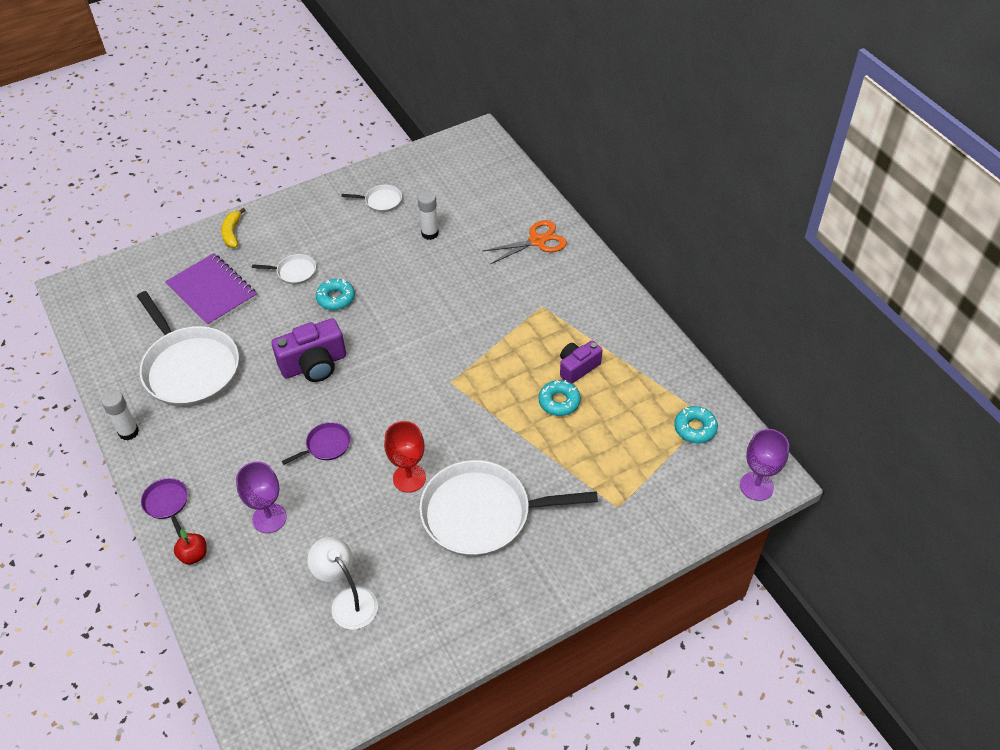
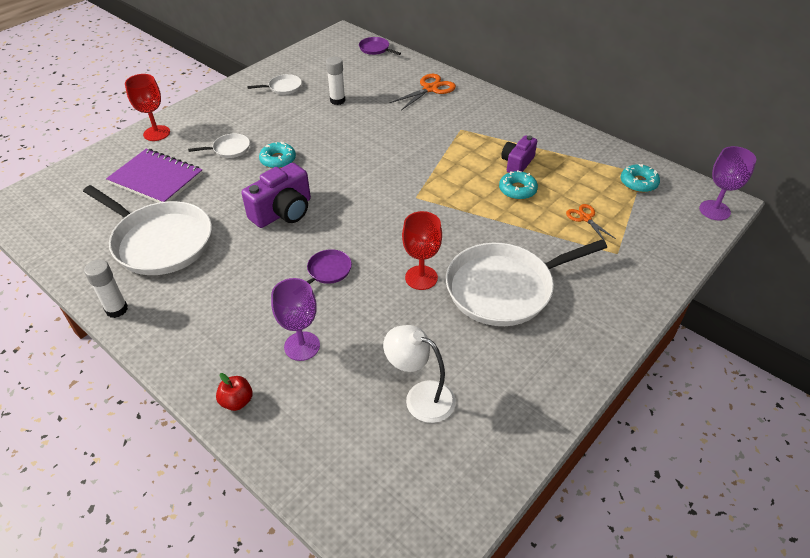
camera: 20 degrees left, 5 degrees down
purple pan [141,478,188,537] -> purple pan moved to [359,37,401,55]
yellow banana [221,208,245,248] -> red goblet [125,74,170,141]
none -> orange scissors [566,204,616,243]

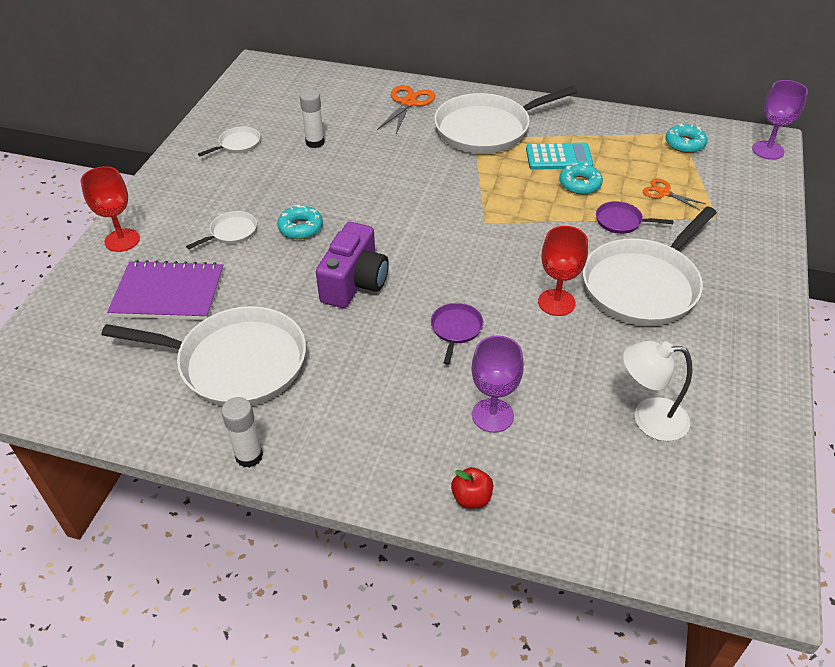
camera: 25 degrees left, 0 degrees up
purple pan [359,37,401,55] -> purple pan moved to [596,201,674,234]
purple camera [501,135,537,173] -> turquoise calculator [526,142,593,170]
none -> white pan [434,86,577,154]

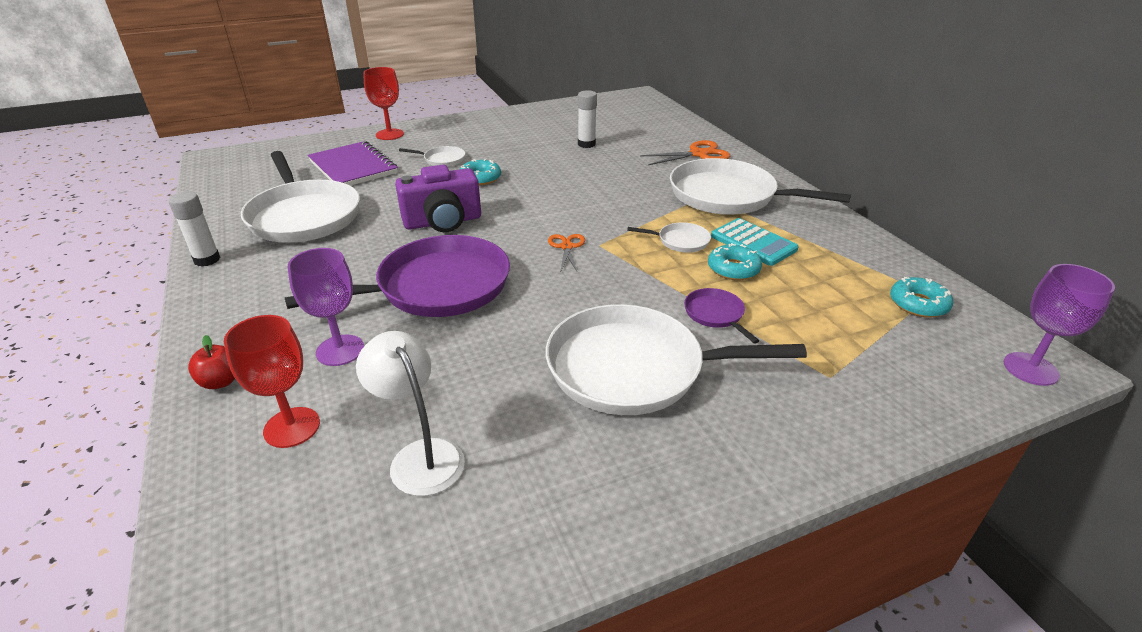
camera: 50 degrees right, 10 degrees down
white pan [198,126,260,156] -> white pan moved to [627,223,711,253]
purple pan [431,303,483,365] -> purple pan [285,235,510,317], size x2.31
red goblet [538,226,588,316] -> red goblet moved to [224,315,320,448]
orange scissors [643,179,706,210] -> orange scissors moved to [548,234,585,271]

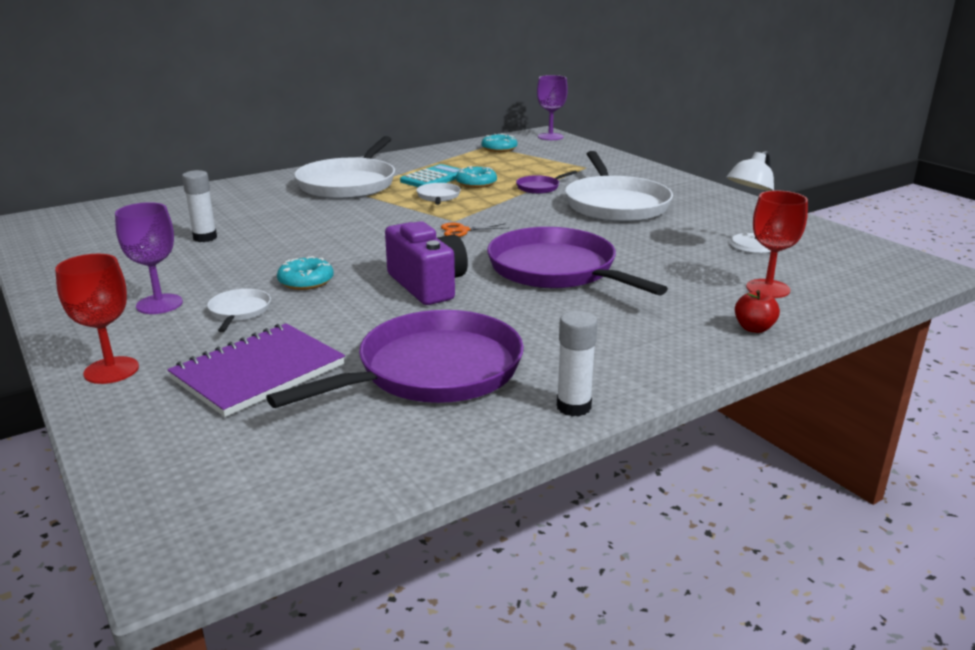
camera: 100 degrees left, 10 degrees down
white pan [241,151,360,243] -> purple pan [266,310,524,408]
purple goblet [288,248,364,366] -> purple goblet moved to [115,202,183,314]
orange scissors [640,140,730,165] -> none

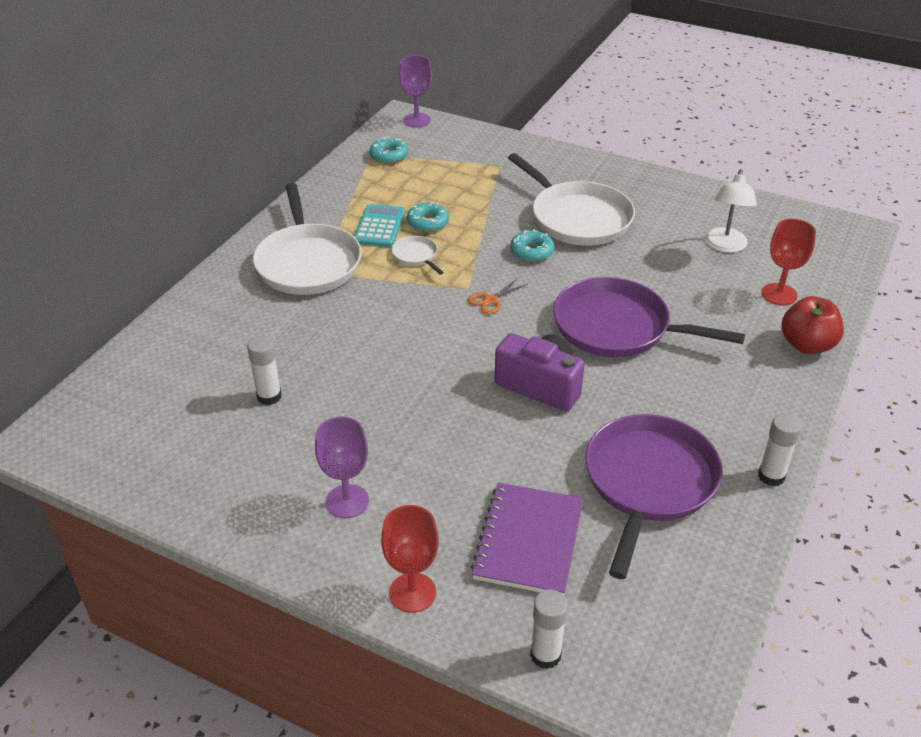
camera: 30 degrees left, 15 degrees up
white pan [207,289,271,332] -> none
turquoise donut [277,256,334,290] -> turquoise donut moved to [510,229,555,262]
purple pan [516,171,577,194] -> none
red apple [735,290,780,333] -> red apple [781,296,844,354], size x1.73
none -> white glue stick [530,589,568,669]

